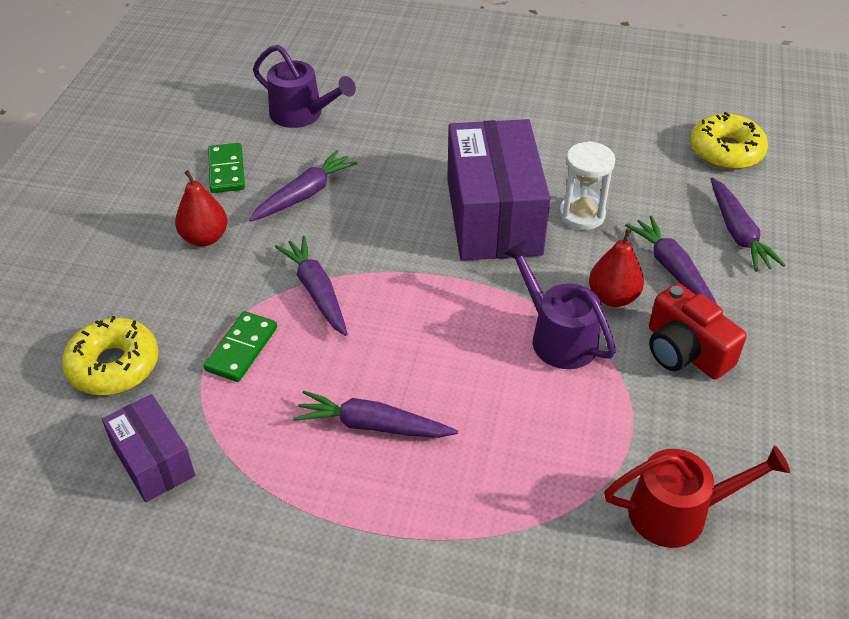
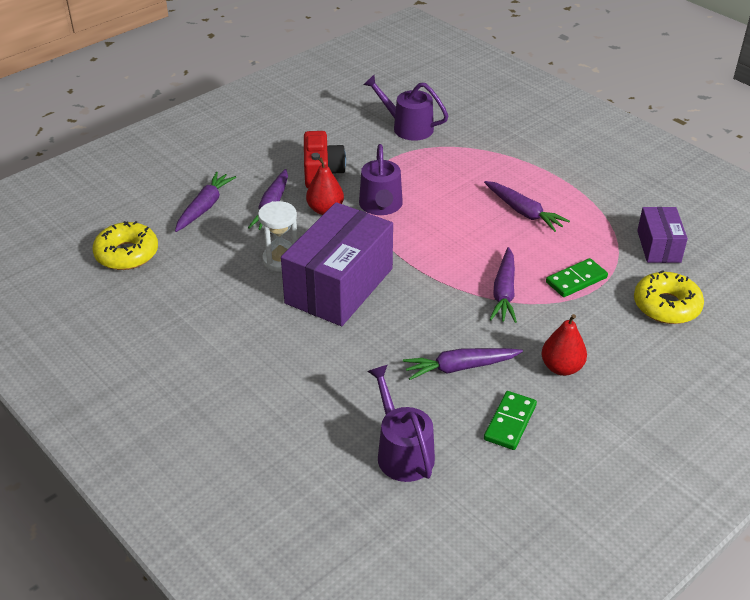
camera: 145 degrees left, 5 degrees down
red watering can [604,446,790,548] -> purple watering can [363,75,448,141]

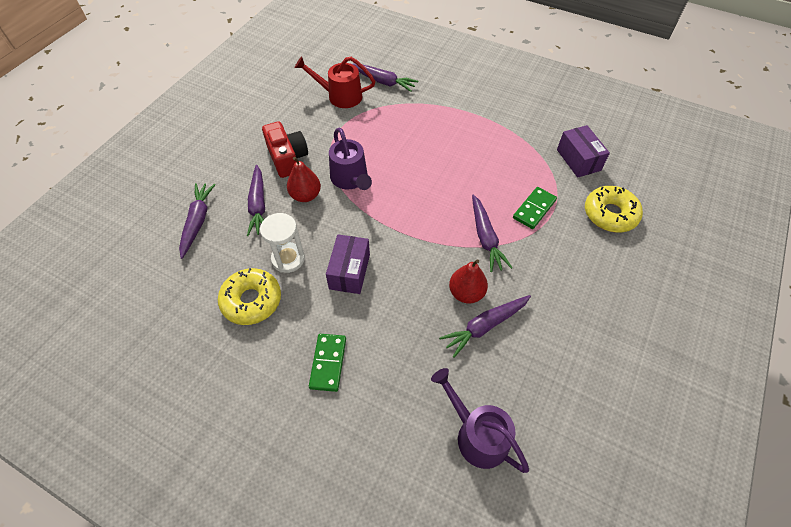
camera: 20 degrees left, 15 degrees up
yellow donut [92,221,158,270] -> yellow donut moved to [218,268,281,325]
purple box [281,202,393,326] -> purple box [326,234,370,294], size x0.53
purple watering can [363,75,448,141] -> red watering can [295,56,375,108]
purple carrot [484,181,570,232] -> purple carrot moved to [353,63,418,92]
green domino [484,391,537,450] -> green domino moved to [309,334,346,392]
red pear [541,314,587,376] -> red pear moved to [449,259,488,303]

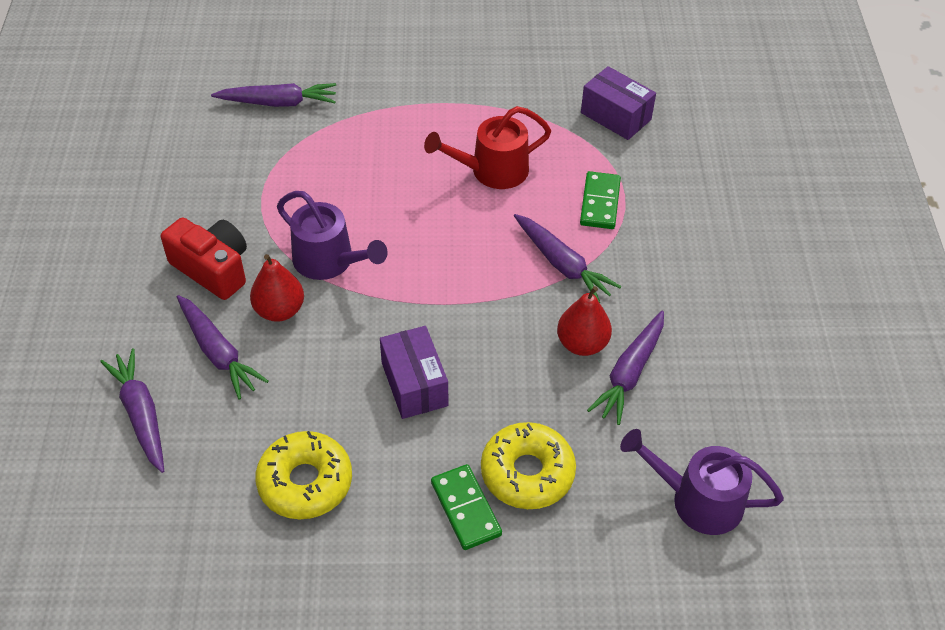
camera: 30 degrees left, 5 degrees down
white hourglass [260,213,305,273] -> none
red watering can [295,56,375,108] -> red watering can moved to [424,106,552,189]
yellow donut [585,186,643,232] -> yellow donut moved to [481,422,576,509]

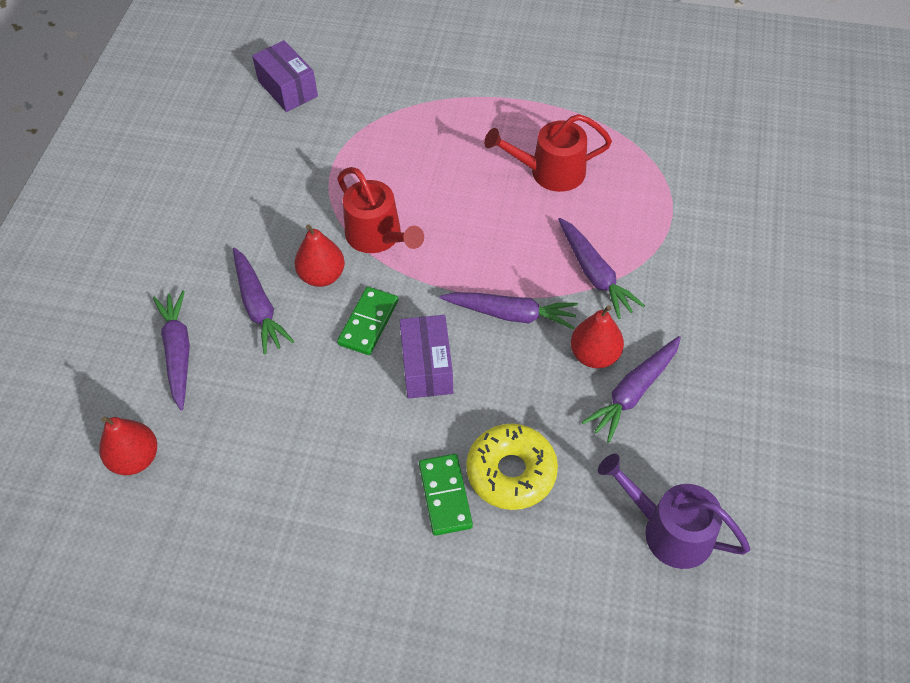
camera: 15 degrees right, 5 degrees up
red camera [161,217,247,300] -> none
purple carrot [211,83,336,107] -> purple carrot moved to [440,292,578,330]
yellow donut [255,431,352,519] -> none
purple watering can [277,191,387,280] -> red watering can [337,167,424,253]
green domino [580,171,621,229] -> green domino moved to [337,287,398,355]
purple box [581,66,656,140] -> purple box moved to [252,40,318,112]
none -> red pear [99,417,157,475]

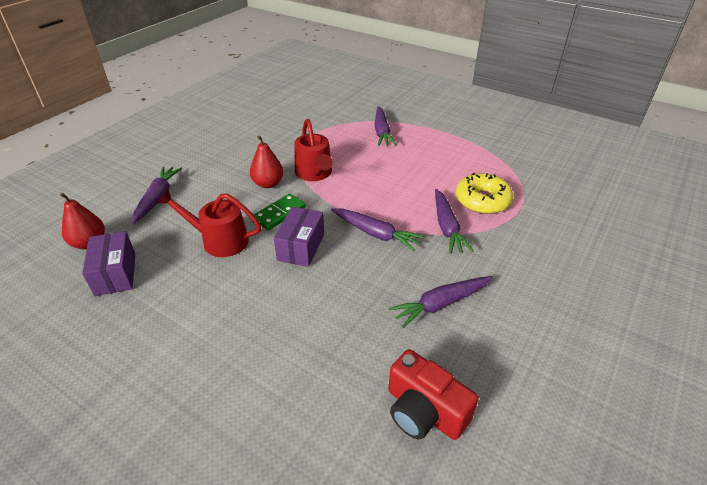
camera: 20 degrees right, 15 degrees down
purple carrot [233,248,295,354] -> purple carrot moved to [374,106,397,146]
purple box [252,40,318,112] -> purple box moved to [82,231,135,296]
green domino [419,454,473,536] -> none
yellow donut [466,424,558,510] -> yellow donut moved to [456,173,513,214]
red watering can [484,114,612,192] -> red watering can moved to [157,190,261,257]
red pear [571,305,624,368] -> none
purple watering can [598,454,750,569] -> red camera [389,349,479,440]

